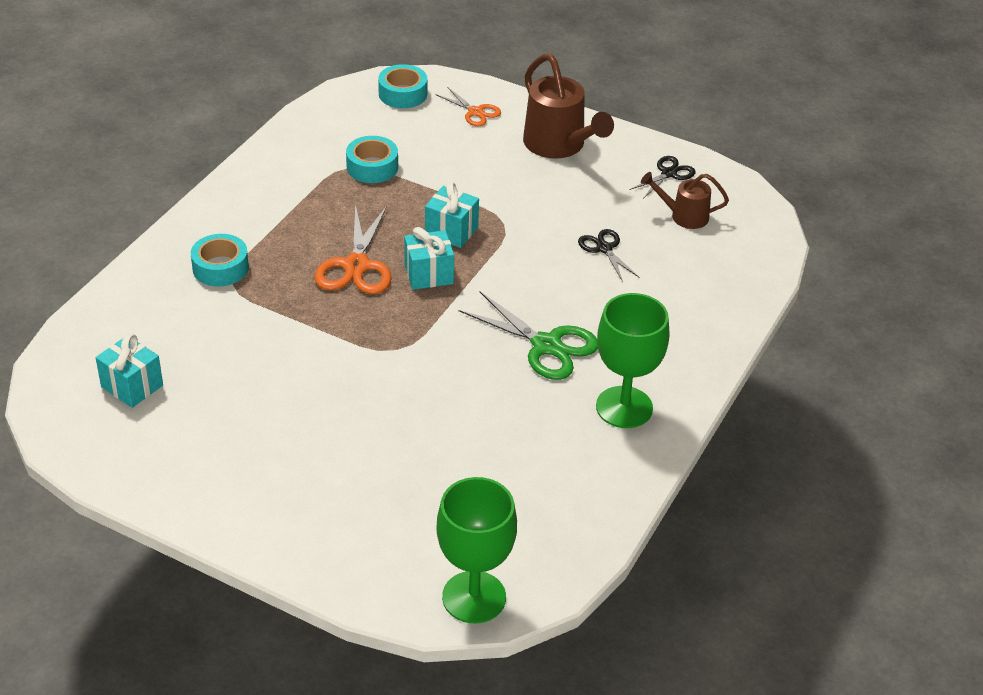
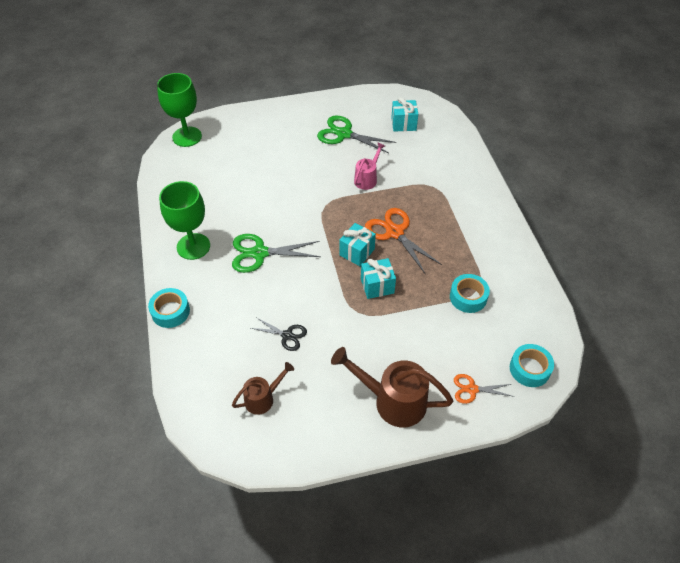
camera: 140 degrees right, 10 degrees up
turquoise tape [191,234,249,287] -> turquoise tape moved to [148,288,190,328]
black scissors [629,156,695,199] -> none
none -> green scissors [317,116,396,153]
none -> pink watering can [354,142,385,190]

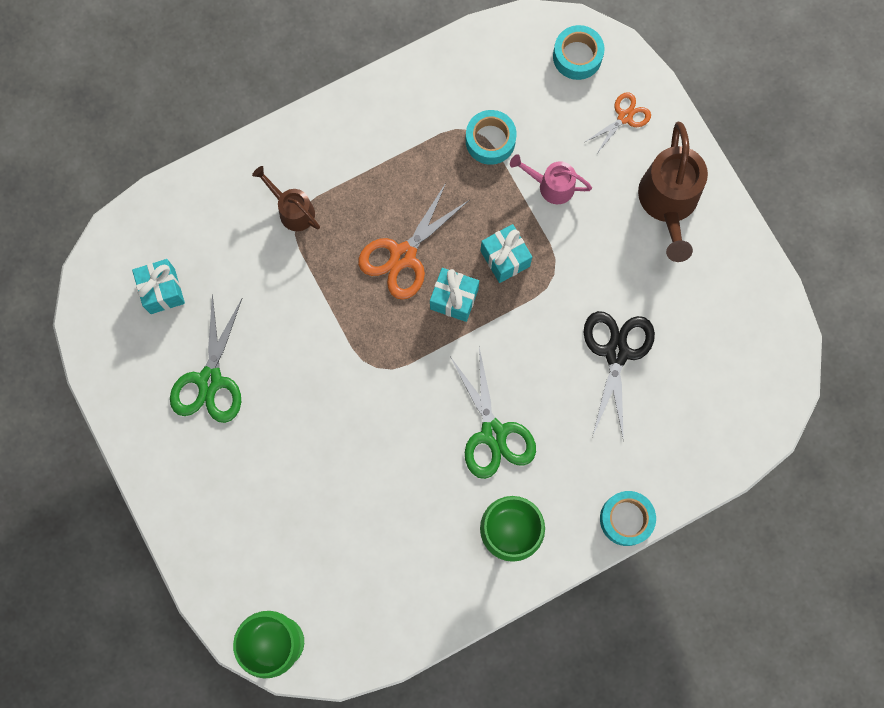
camera: 105 degrees left, 25 degrees up
brown watering can [232,362,294,415] -> brown watering can moved to [252,166,320,231]
black scissors [251,317,307,351] -> black scissors [584,311,655,441], size x1.72
pink watering can [354,142,385,190] -> pink watering can moved to [510,154,592,204]
orange scissors [454,374,514,404] -> orange scissors turned 120 degrees counterclockwise [585,92,651,153]

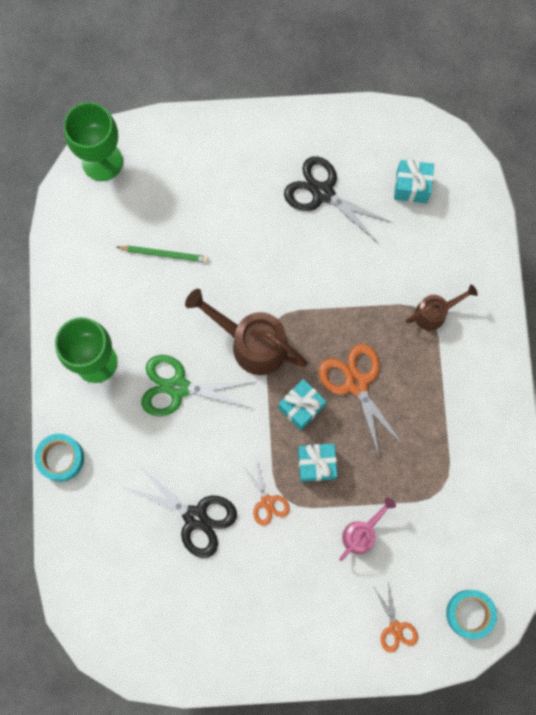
camera: 115 degrees right, 0 degrees up
green scissors [170,293,242,423] -> black scissors [284,156,393,243]
turquoise tape [466,110,517,165] -> none
brown watering can [638,122,708,262] -> brown watering can moved to [185,289,308,375]
none -> green pencil [117,245,209,262]
none -> orange scissors [243,458,290,526]

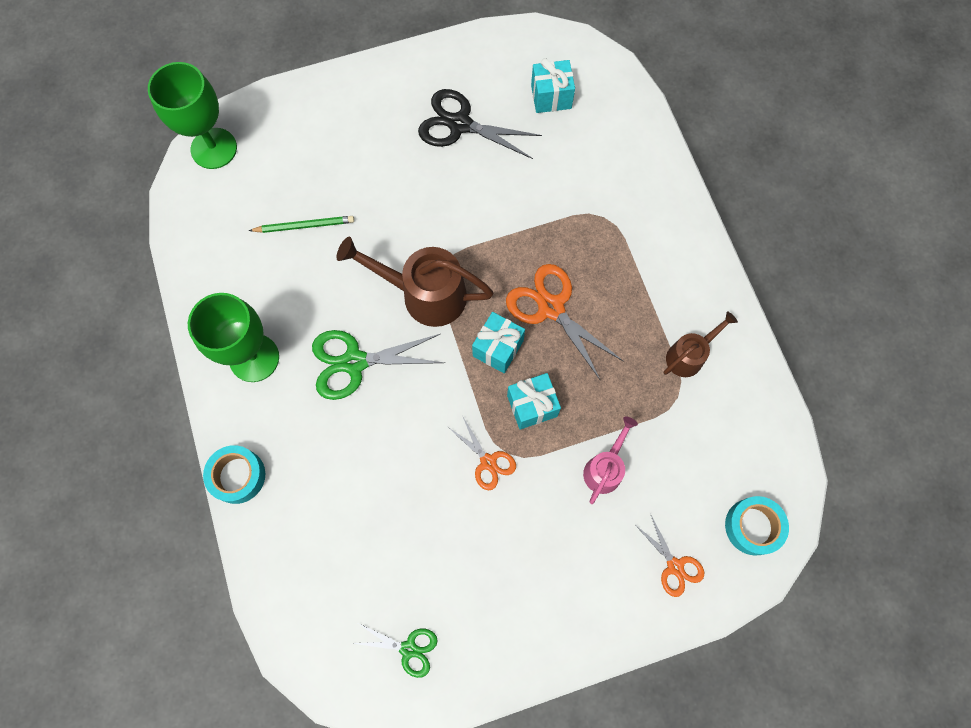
camera: 15 degrees left, 5 degrees down
black scissors [124,464,237,558] -> none
brown watering can [406,285,478,331] -> brown watering can moved to [664,311,738,377]
none -> green scissors [352,623,438,678]

